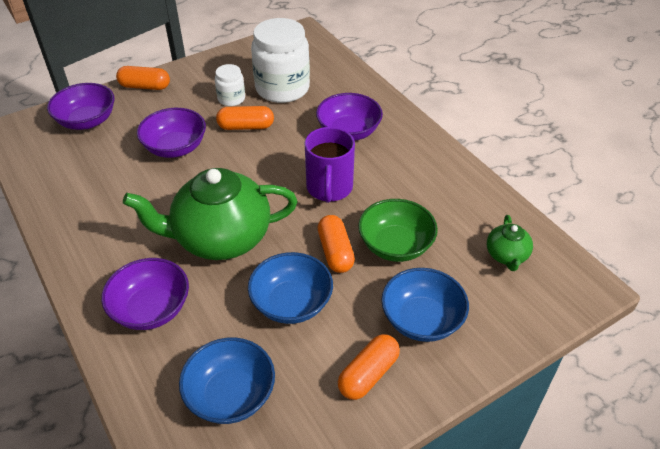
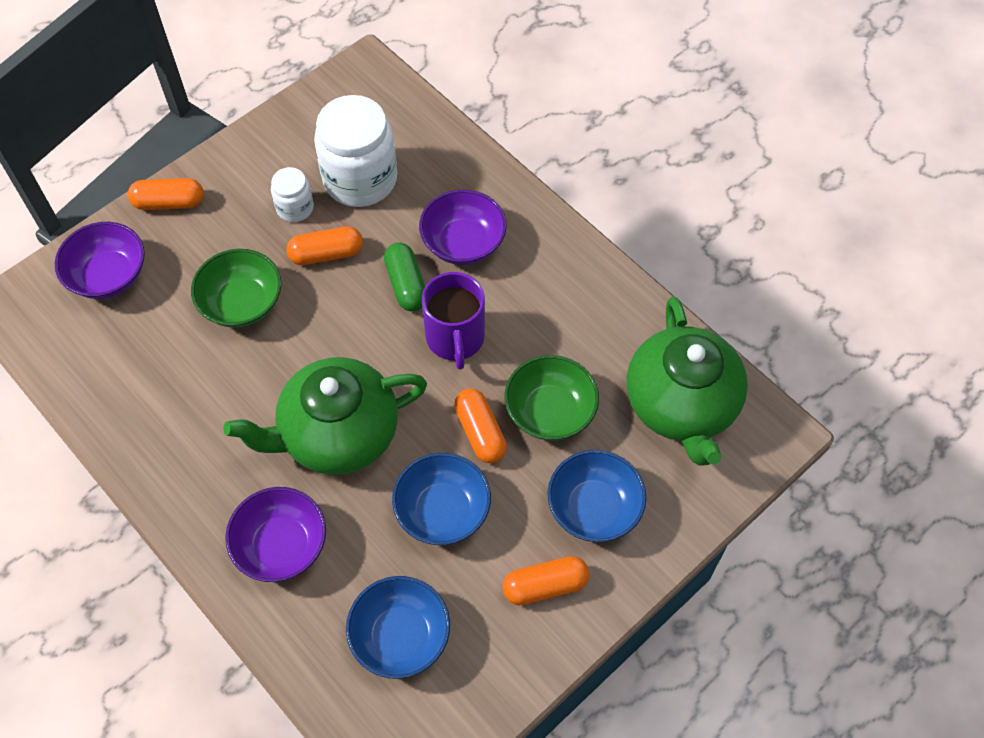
camera: 10 degrees left, 15 degrees up
purple bowl [137,108,206,158] -> green bowl [191,249,281,328]
orange capsule [338,334,400,400] -> orange capsule turned 45 degrees clockwise [503,556,590,605]
green teapot [487,215,533,271] -> green teapot [626,296,748,466], size x2.21
none -> green capsule [384,242,425,311]

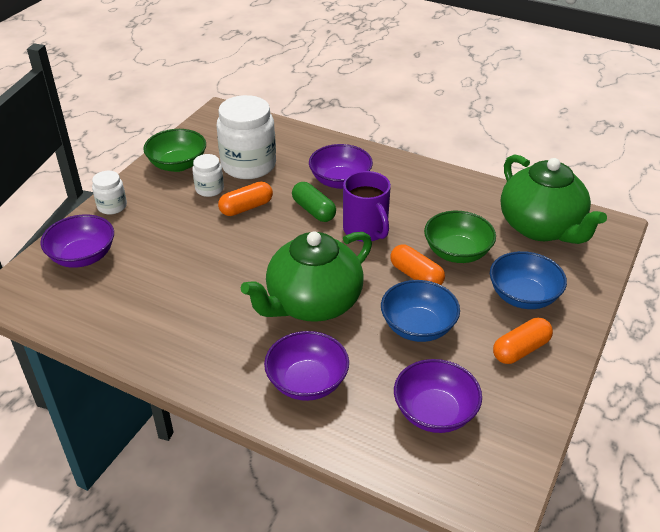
camera: 20 degrees left, 20 degrees down
orange capsule [128,178,204,210] -> white jar [92,171,127,215]
green bowl [191,249,281,328] -> green bowl moved to [143,129,206,172]
blue bowl [346,576,450,679] -> purple bowl [394,359,482,433]

